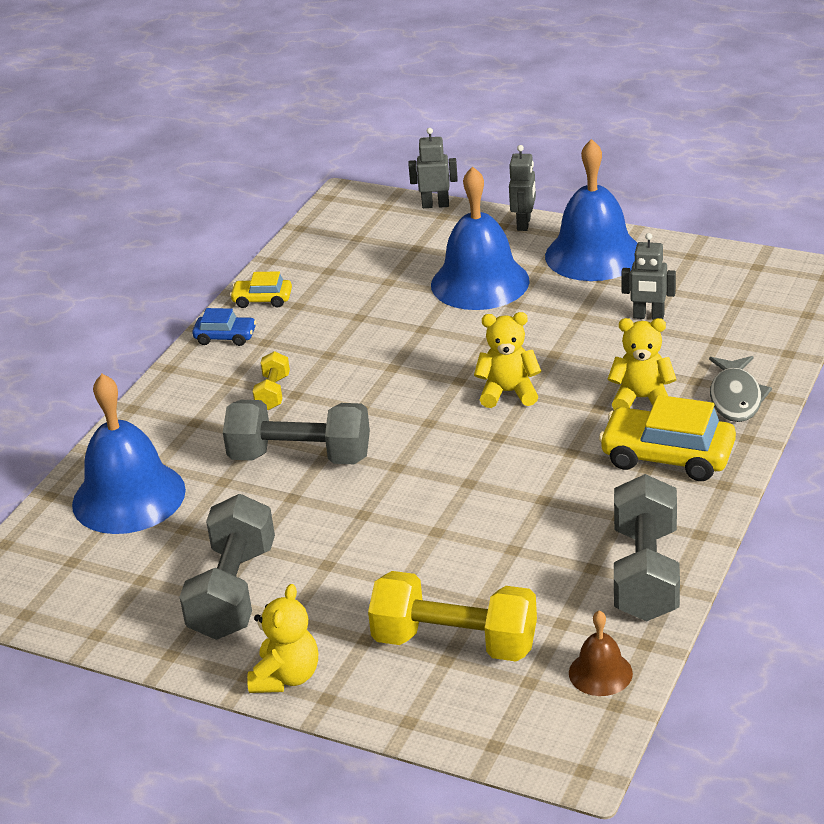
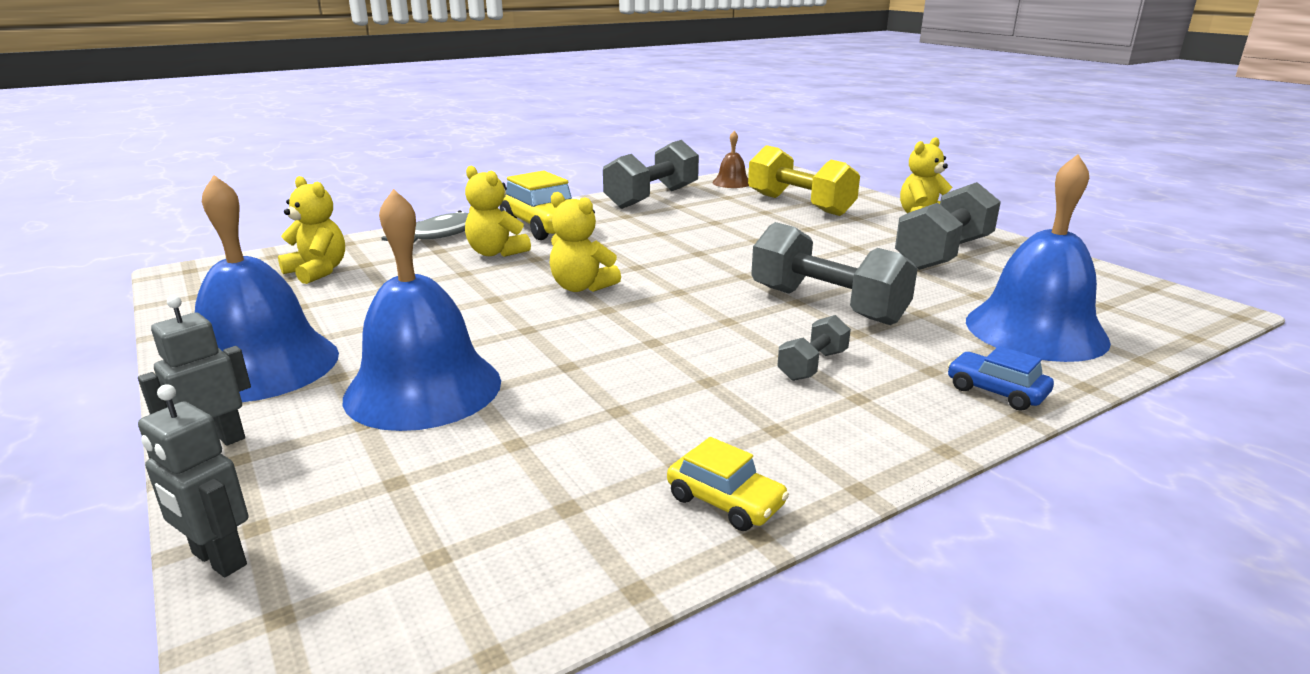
camera: 150 degrees left, 10 degrees down
blue car [192,308,256,346] -> blue car moved to [947,346,1054,411]
yellow dumbbell [252,351,290,410] -> grey dumbbell [777,315,851,381]
grey robot [621,233,676,320] -> none
none -> yellow teddy bear [278,176,345,284]

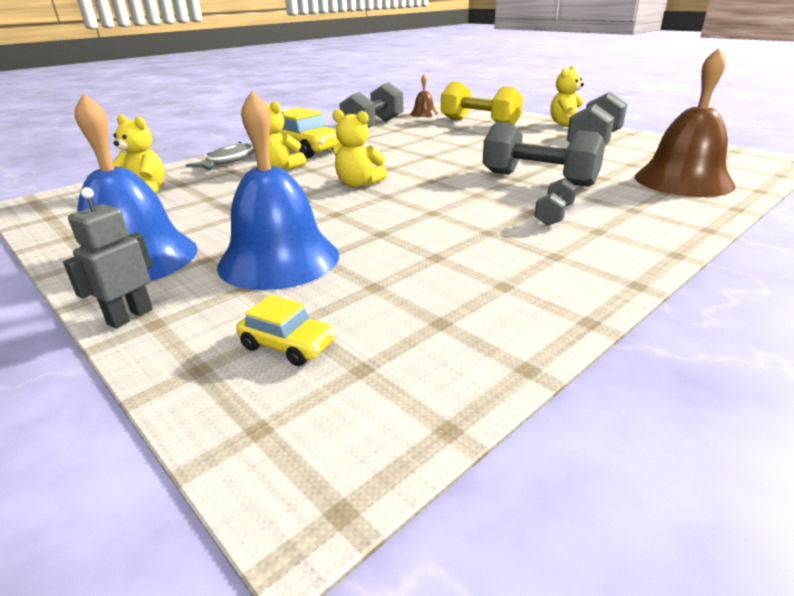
camera: 10 degrees left, 5 degrees up
grey robot [138,384,249,577] -> none
yellow car [667,437,789,531] -> yellow car moved to [236,295,336,366]
blue car [947,346,1054,411] -> none
blue bell [966,154,1111,362] -> brown bell [635,48,736,197]

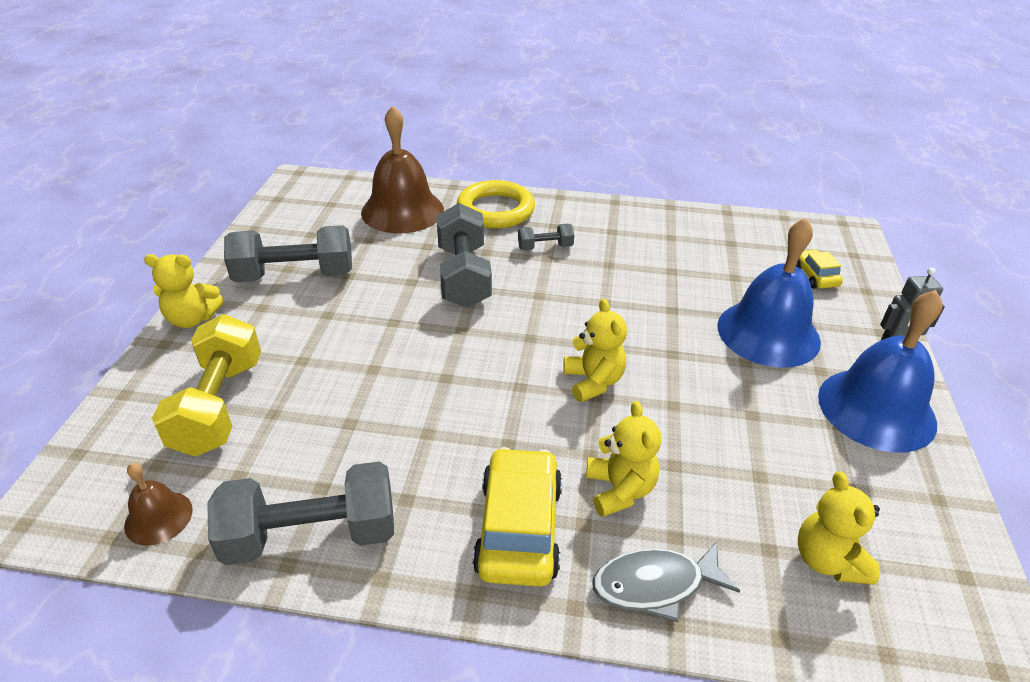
camera: 130 degrees left, 10 degrees up
none -> yellow ring [457,180,535,229]

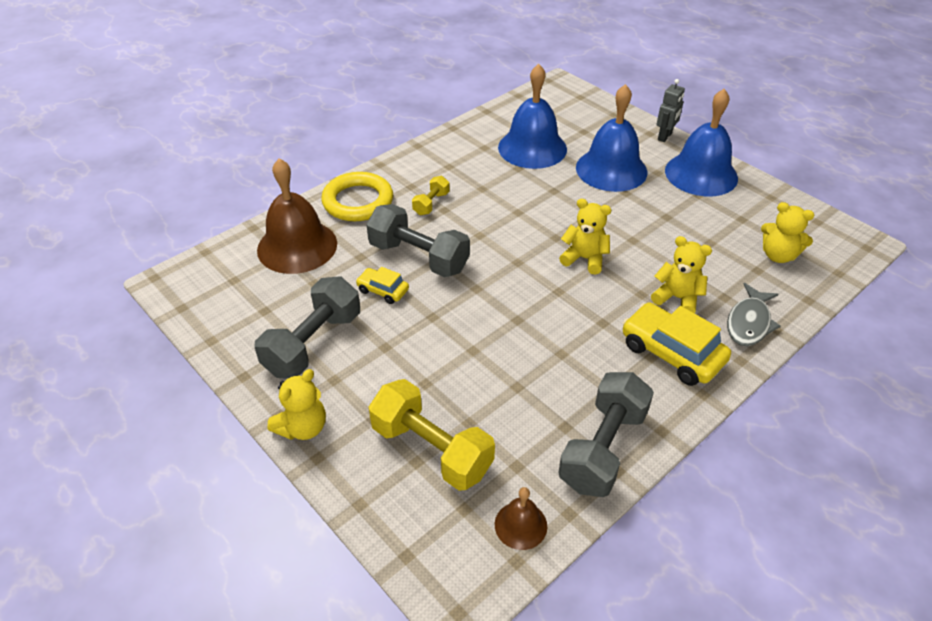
camera: 50 degrees left, 5 degrees up
grey dumbbell [518,224,574,250] -> yellow dumbbell [412,176,450,215]
yellow car [796,249,843,289] -> yellow car moved to [356,267,409,304]
none -> blue bell [498,64,567,169]

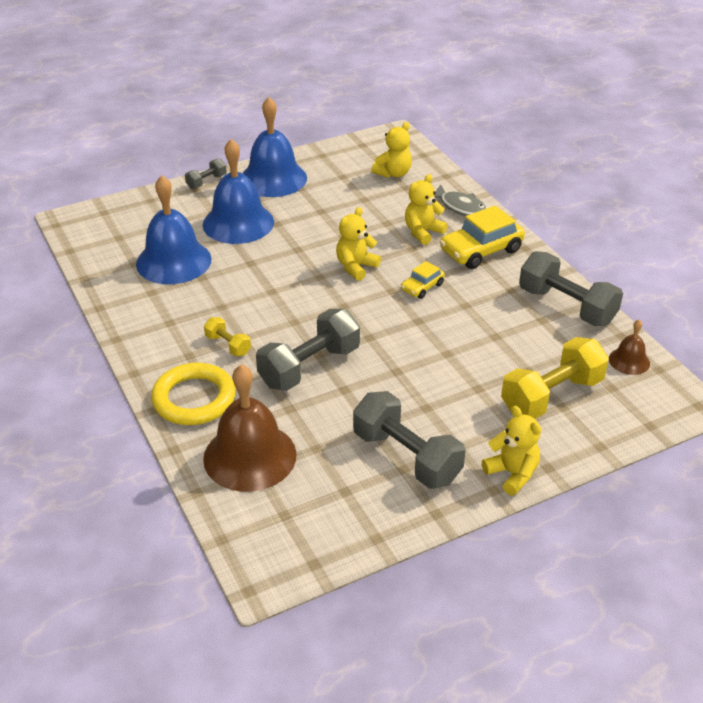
camera: 75 degrees left, 5 degrees down
yellow car [356,267,409,304] -> yellow car moved to [401,261,445,299]
grey robot [656,79,685,142] -> grey dumbbell [185,158,227,189]

